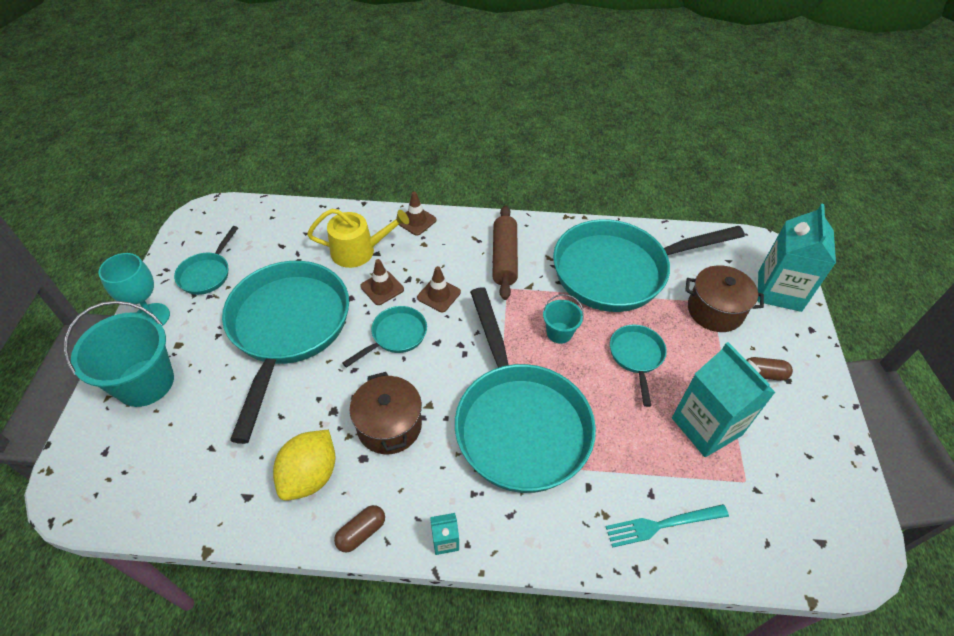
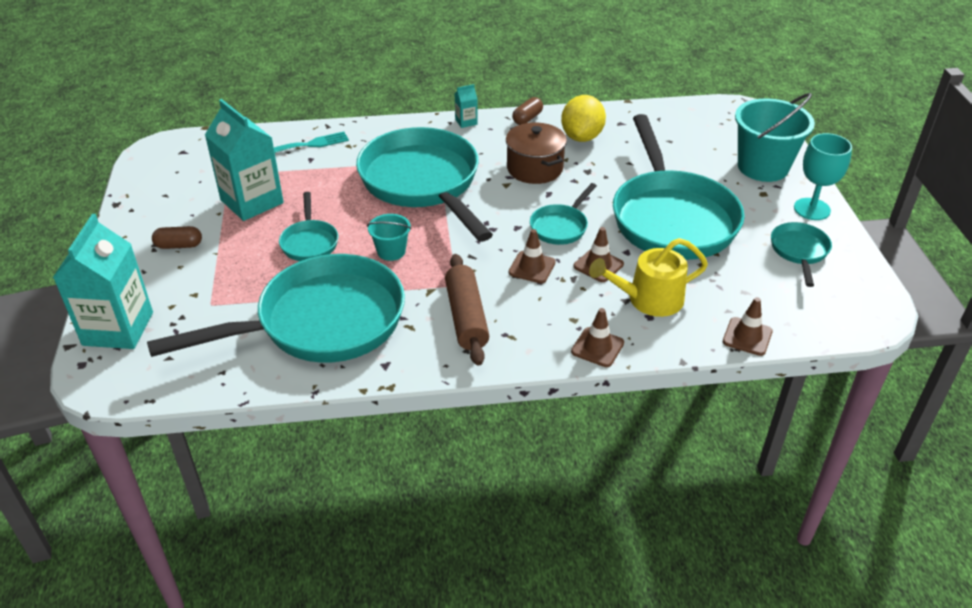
camera: 170 degrees right, 10 degrees down
brown pot [685,265,764,332] -> none
none -> brown traffic cone [723,297,773,356]

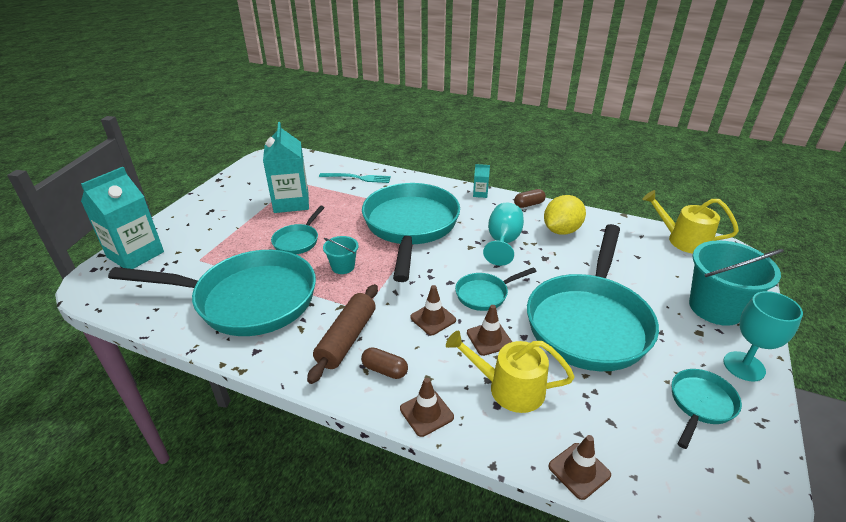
camera: 30 degrees right, 5 degrees down
brown capsule [152,226,202,249] -> brown capsule moved to [361,347,408,379]
brown pot [506,122,567,184] -> turquoise goblet [483,203,524,266]
none -> yellow watering can [642,190,739,254]

